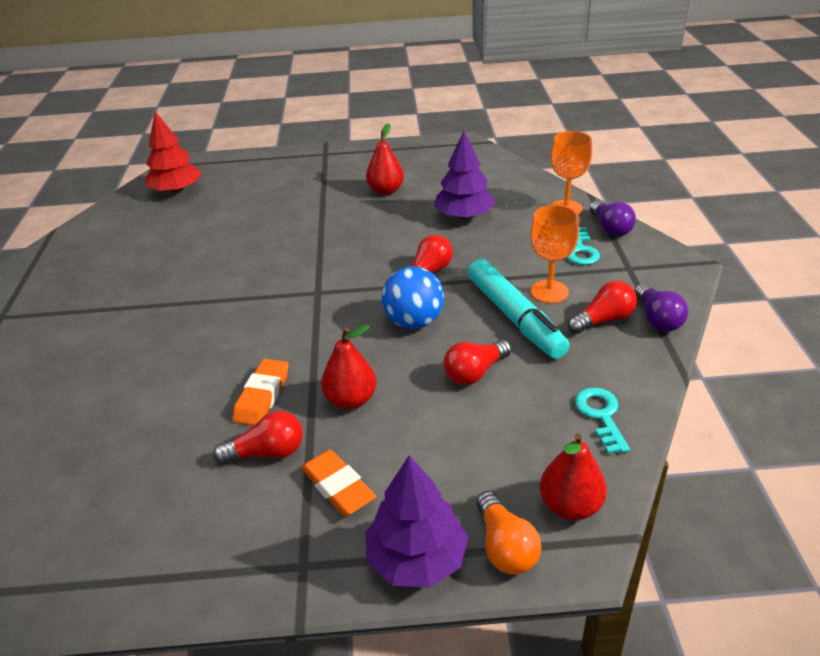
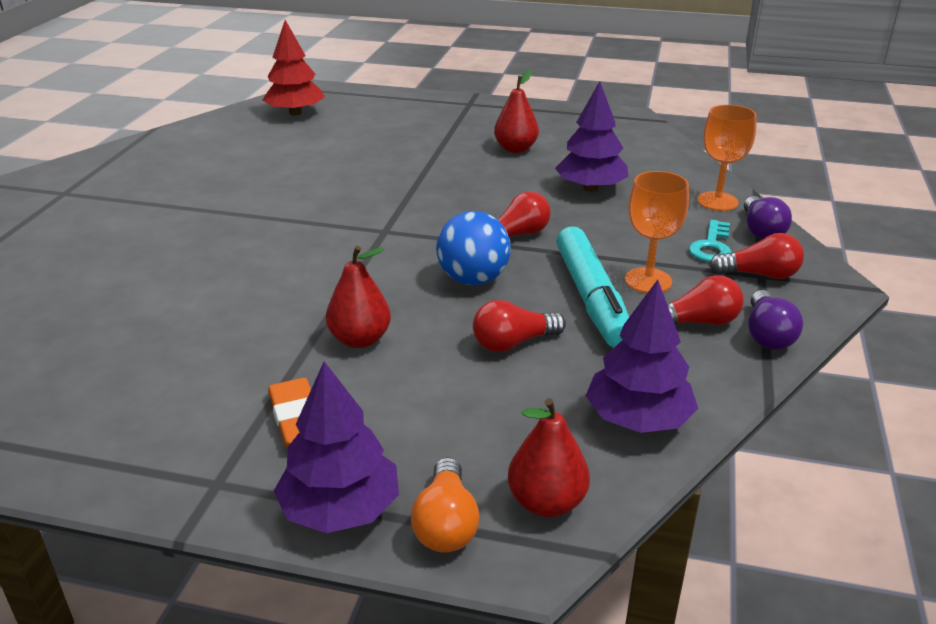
camera: 15 degrees right, 5 degrees down
red light bulb [213,411,303,464] -> red light bulb moved to [709,233,804,279]
orange eraser [232,359,288,426] -> none
turquoise key [575,387,630,454] -> purple tree [586,280,698,433]

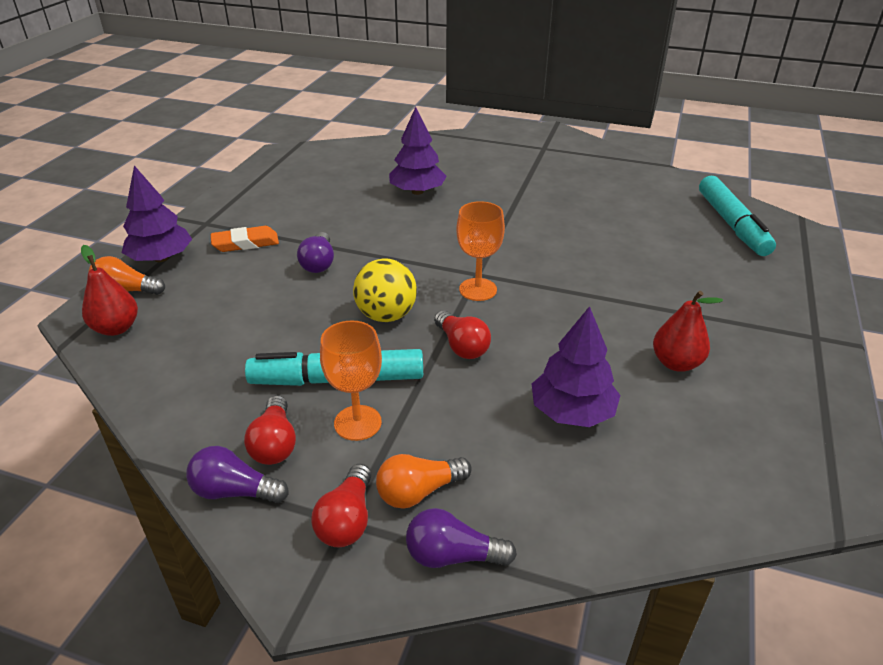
camera: 95 degrees right, 5 degrees up
red tree [263,20,325,115] -> turquoise marker [699,176,776,256]
red pear [326,246,391,348] -> purple light bulb [297,232,334,273]
blue ball [436,211,511,285] -> yellow ball [353,258,417,322]
red light bulb [473,300,566,352] -> none
purple tree [586,280,698,433] -> purple tree moved to [389,107,447,195]
turquoise key [689,220,731,262] -> orange light bulb [376,454,472,509]
orange goblet [697,105,757,211] -> orange goblet moved to [456,201,505,301]

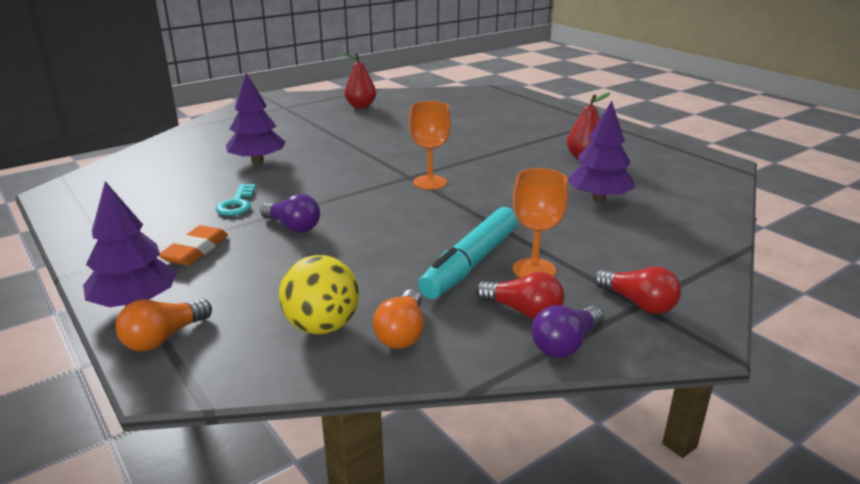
camera: 55 degrees left, 10 degrees down
red pear [81,245,138,336] -> red pear moved to [343,52,376,108]
yellow ball [353,258,417,322] -> yellow ball moved to [279,255,359,334]
orange light bulb [376,454,472,509] -> orange light bulb moved to [373,289,424,349]
purple light bulb [406,508,517,568] -> none
red light bulb [434,310,491,359] -> none
turquoise marker [699,176,776,256] -> none
none -> turquoise key [216,184,256,216]

